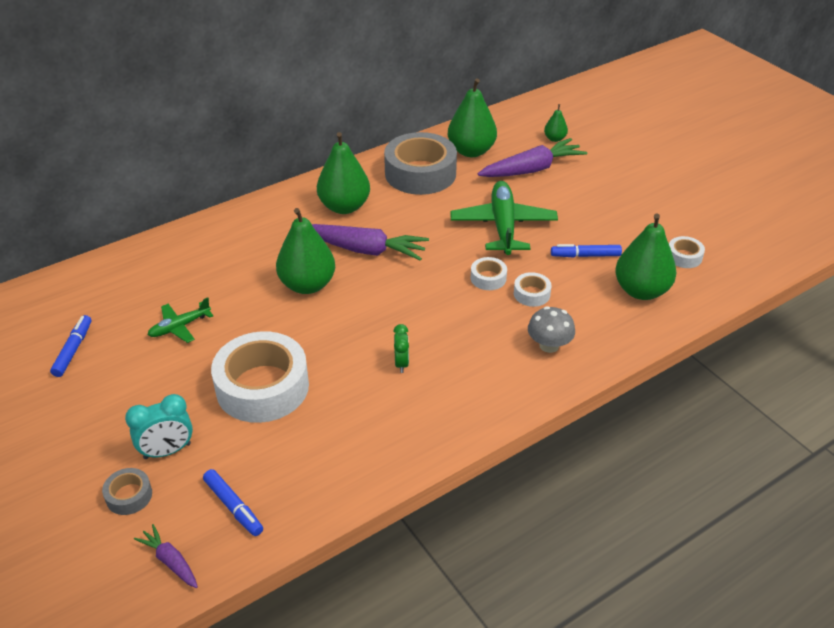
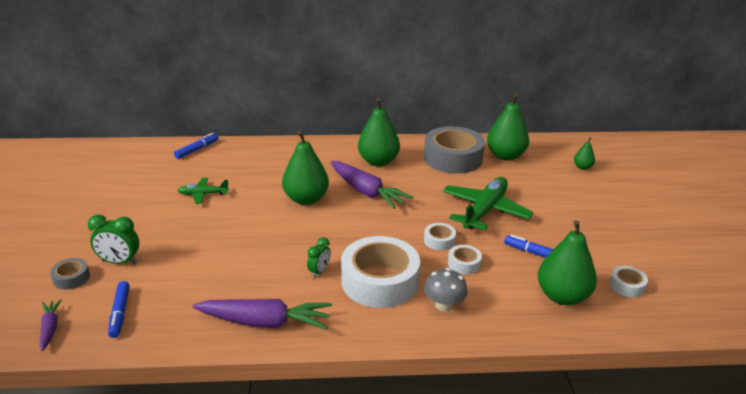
camera: 30 degrees right, 10 degrees down
blue marker [50,315,91,377] -> blue marker moved to [174,133,219,159]
turquoise clock [125,394,193,459] -> green clock [88,215,139,264]
white tape [211,331,309,423] -> white tape moved to [341,236,420,308]
purple carrot [478,138,587,177] -> purple carrot moved to [193,299,332,330]

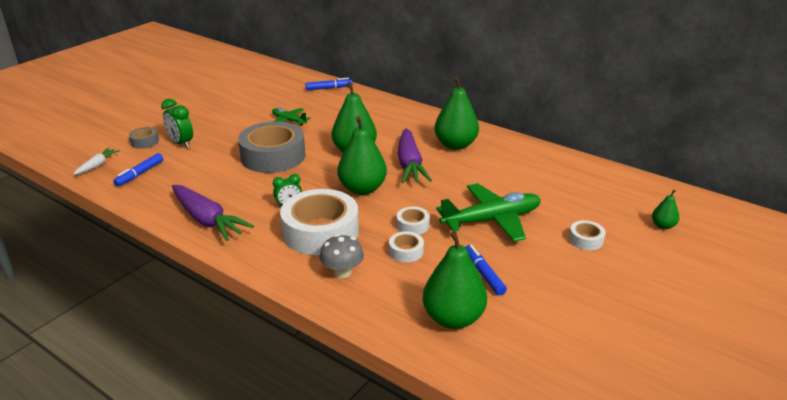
camera: 40 degrees right, 0 degrees up
purple carrot [39,299,62,351] -> white carrot [74,148,120,175]
grey tape [424,126,485,174] -> grey tape moved to [238,121,305,173]
green pear [487,94,529,161] -> green pear moved to [337,116,387,195]
white tape [609,266,648,297] -> white tape moved to [569,220,606,250]

